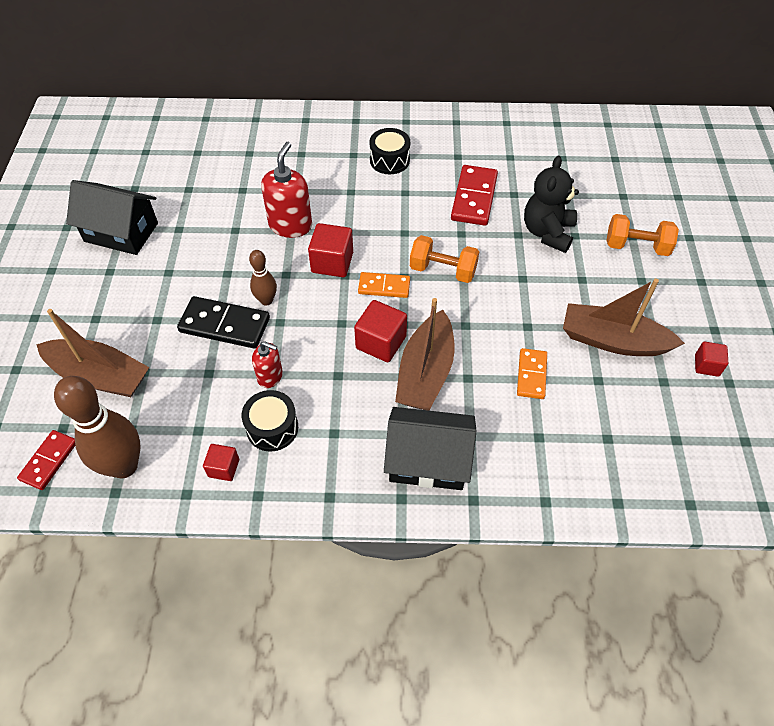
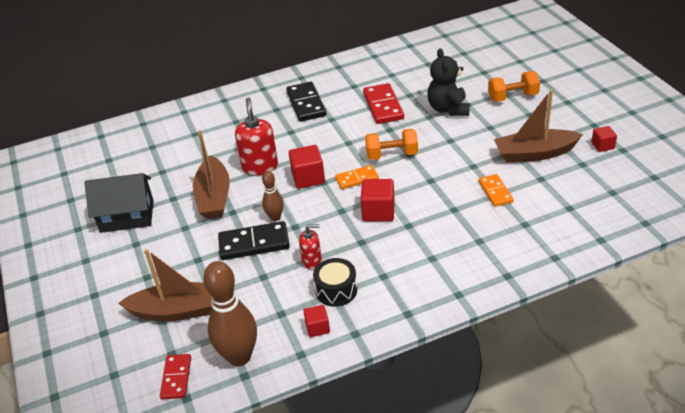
camera: 20 degrees left, 15 degrees down
black drum [369,128,410,174] -> black domino [286,82,327,122]
black house [384,407,477,490] -> none
brown boat [395,298,455,411] -> brown boat moved to [193,130,230,219]

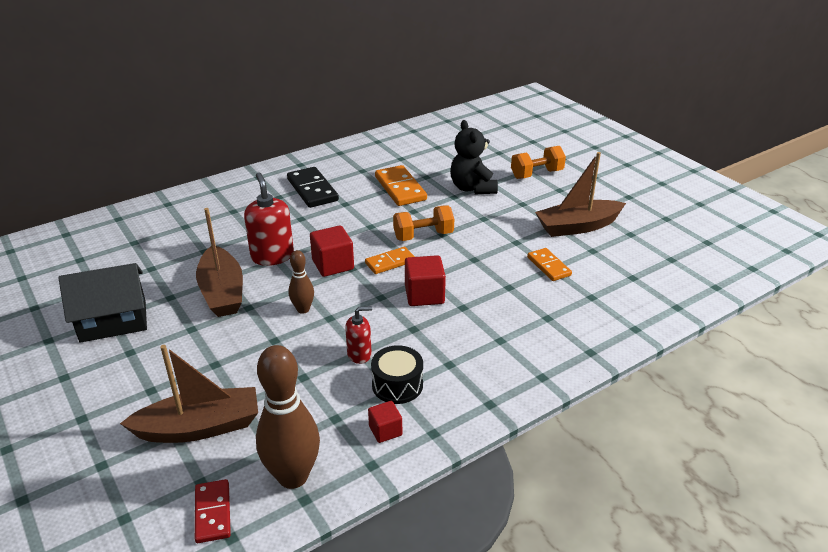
camera: 15 degrees left, 5 degrees down
black domino [218,221,290,260] -> none
red domino [363,83,404,124] -> orange domino [375,165,427,206]
red cube [591,126,617,152] -> none

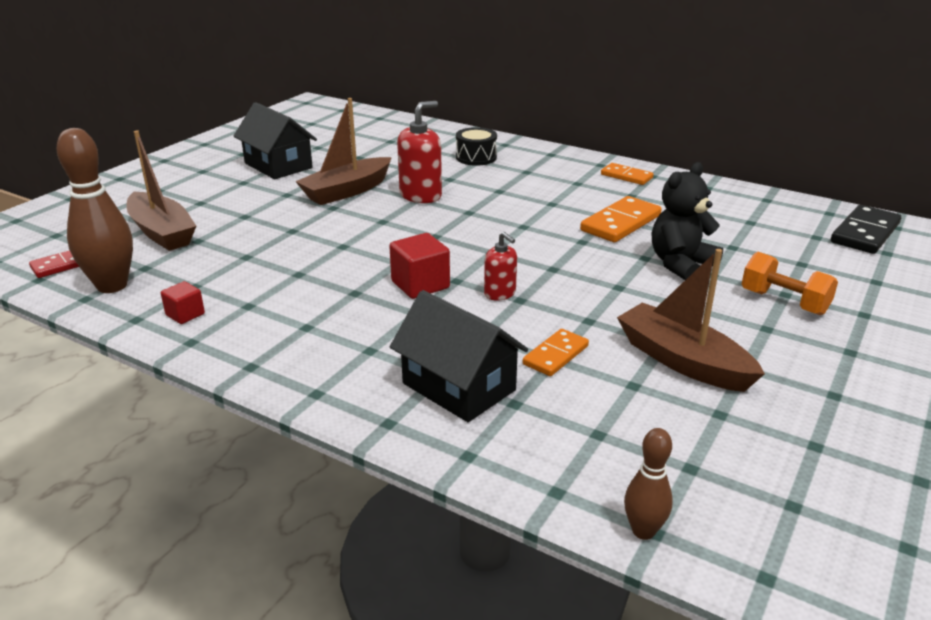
camera: 65 degrees right, 5 degrees down
black domino [287,167,339,208] -> black domino moved to [831,205,901,254]
brown bowling pin [288,250,314,314] -> brown bowling pin moved to [624,428,673,540]
red cube [310,225,354,277] -> none
red soap dispenser [345,306,372,364] -> red soap dispenser moved to [484,232,517,301]
orange domino [365,247,415,274] -> orange domino moved to [601,163,654,185]
black drum [371,345,423,404] -> black drum moved to [456,127,497,166]
orange dumbbell [393,205,454,241] -> none
none -> black house [390,290,528,422]

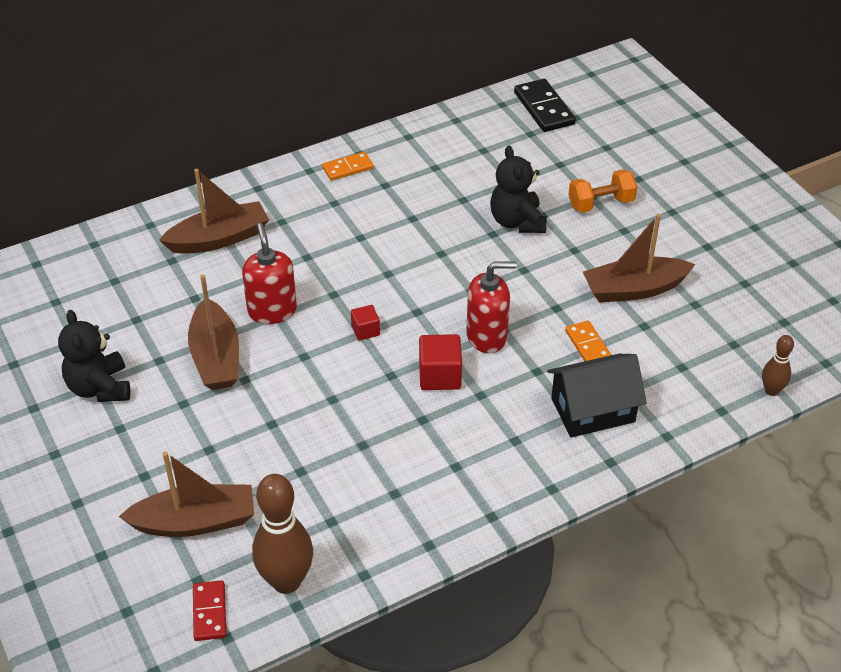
camera: 60 degrees left, 15 degrees up
red cube [161,281,205,324] -> red cube moved to [351,305,380,341]
black house [234,102,317,179] -> black teddy bear [58,310,130,402]
black drum [456,127,497,166] -> brown boat [159,169,269,254]
red soap dispenser [484,232,517,301] -> red soap dispenser [466,261,517,353], size x1.69
orange domino [580,196,662,242] -> none

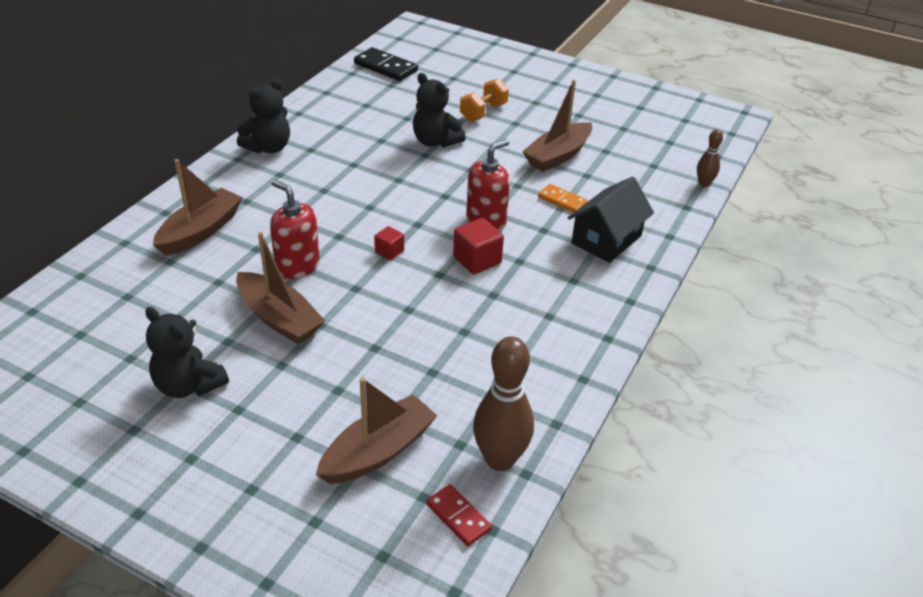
camera: 35 degrees left, 5 degrees down
orange domino [322,152,374,181] -> black teddy bear [237,79,290,154]

